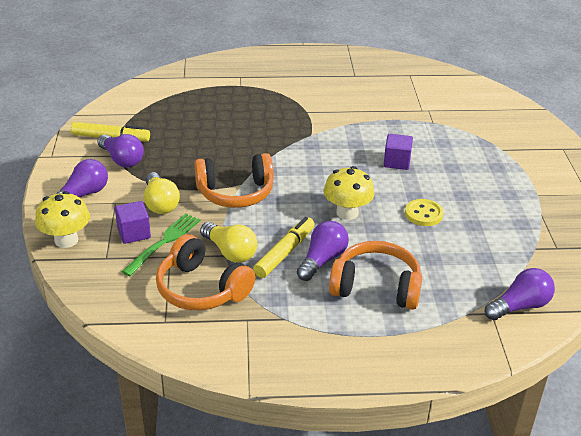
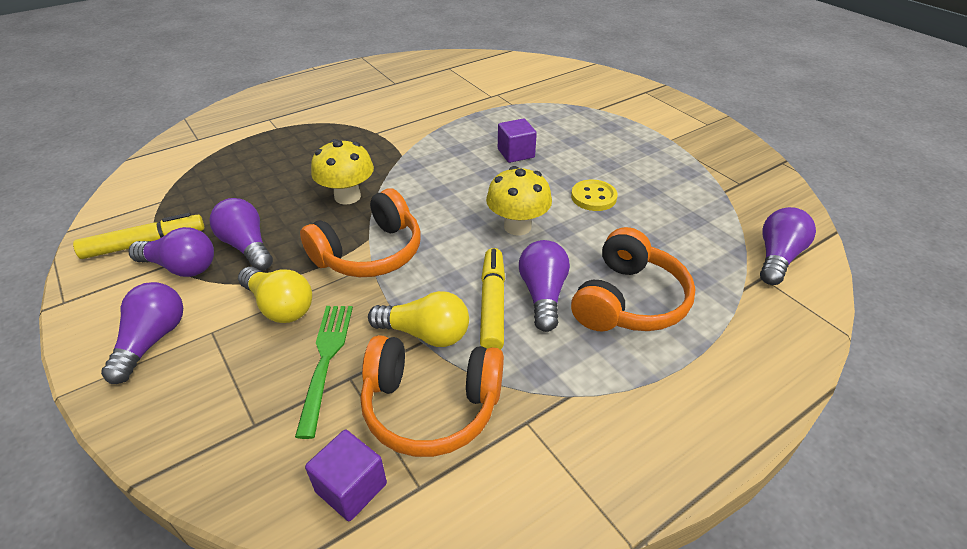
camera: 30 degrees left, 5 degrees up
yellow mushroom [35,191,90,248] -> yellow mushroom moved to [311,139,374,205]
purple cube [115,201,151,244] -> purple cube moved to [305,430,387,521]
orange headphones [329,241,422,310] -> orange headphones turned 135 degrees clockwise [571,227,696,331]
none -> purple light bulb [209,198,273,271]

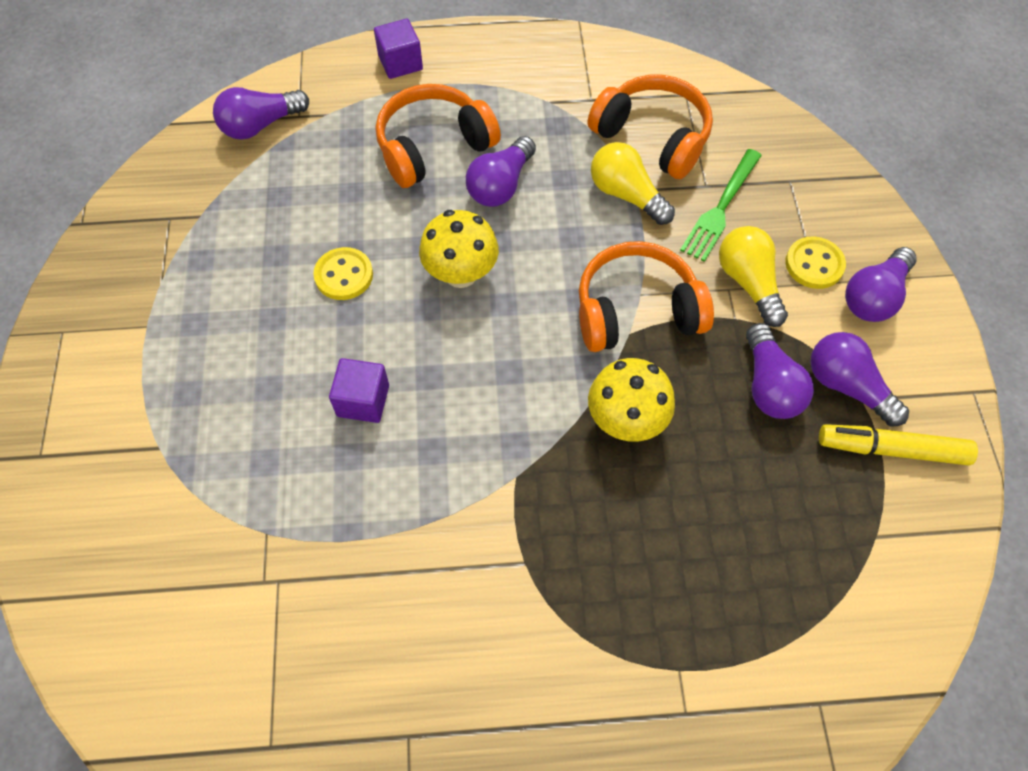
camera: 150 degrees left, 20 degrees up
purple cube [305,430,387,521] -> purple cube moved to [374,19,423,79]
yellow marker [480,248,505,350] -> none
none -> yellow button [785,237,846,289]

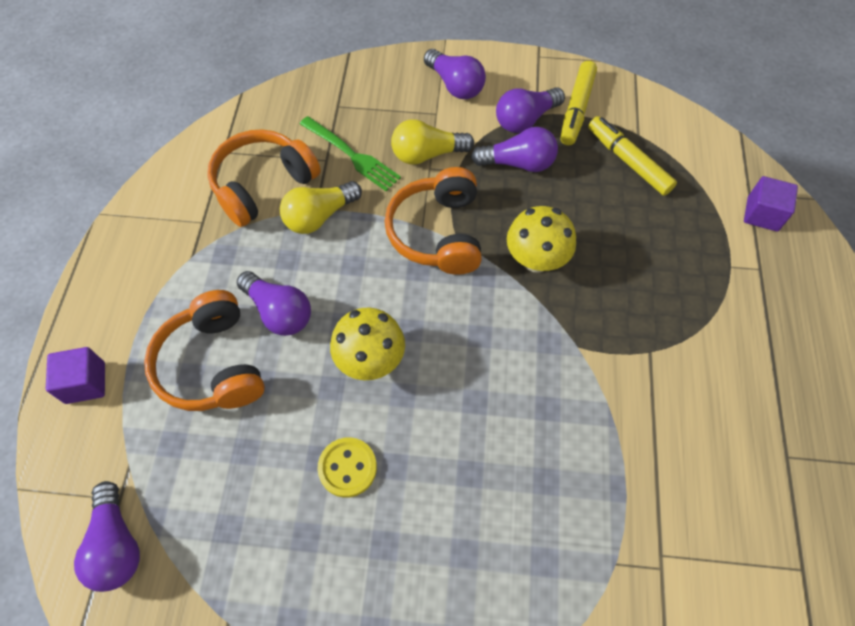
camera: 80 degrees left, 0 degrees up
purple cube [329,358,389,423] -> purple cube moved to [744,176,798,232]
yellow button [785,237,846,289] -> none
none -> yellow marker [588,116,677,196]

